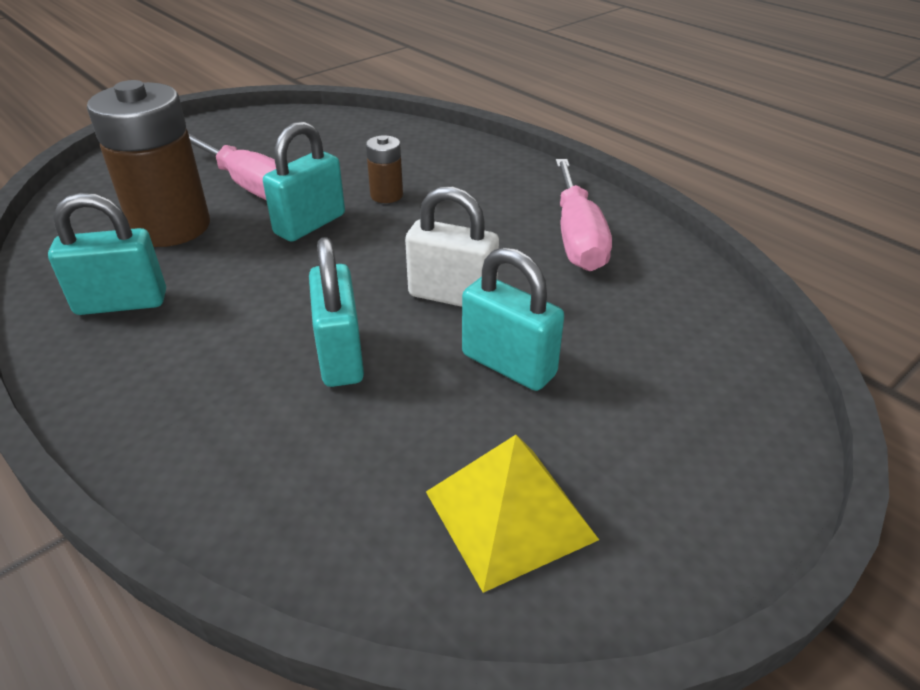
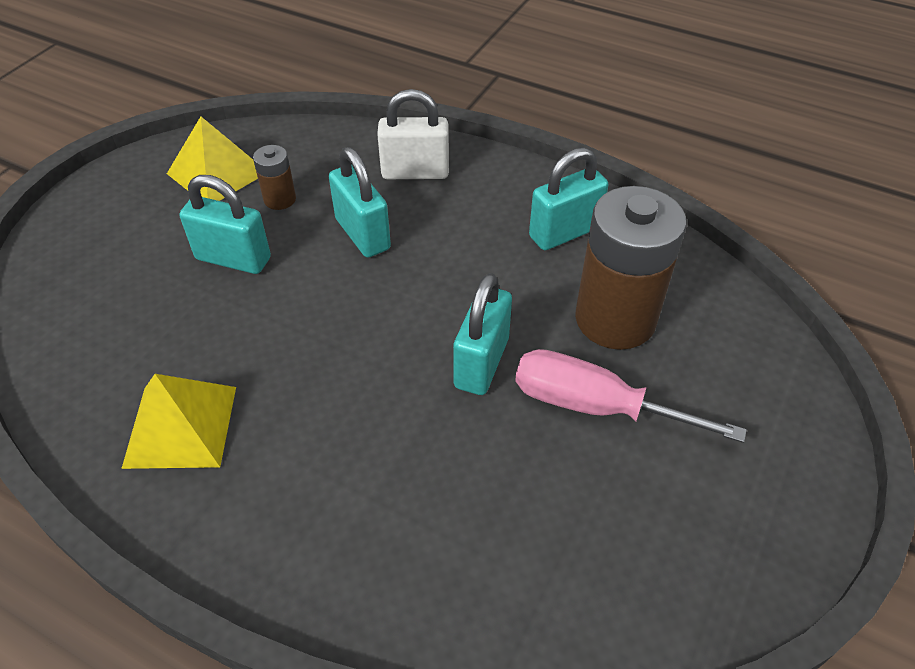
camera: 160 degrees right, 10 degrees up
brown battery [366,135,403,203] -> brown battery moved to [253,145,296,210]
white padlock [405,186,499,307] -> white padlock moved to [377,89,449,179]
pink screwdriver [555,159,612,271] -> yellow pyramid [121,374,236,469]

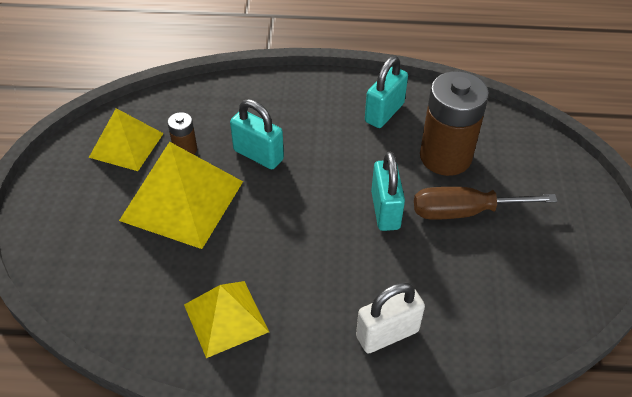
camera: 25 degrees left, 0 degrees up
turquoise padlock [180,175,271,274] -> yellow pyramid [119,142,243,249]
white padlock [377,89,449,179] -> white padlock moved to [356,283,425,353]
pink screwdriver [515,349,747,443] -> brown screwdriver [414,187,557,220]

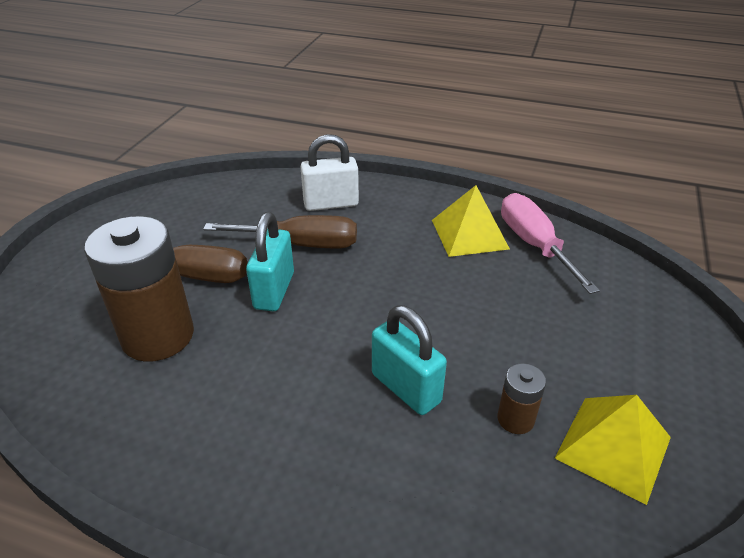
camera: 165 degrees left, 10 degrees down
yellow pyramid [119,142,243,249] -> none
turquoise padlock [365,56,408,128] -> none
none -> brown screwdriver [203,215,357,248]
none -> pink screwdriver [501,193,600,294]

